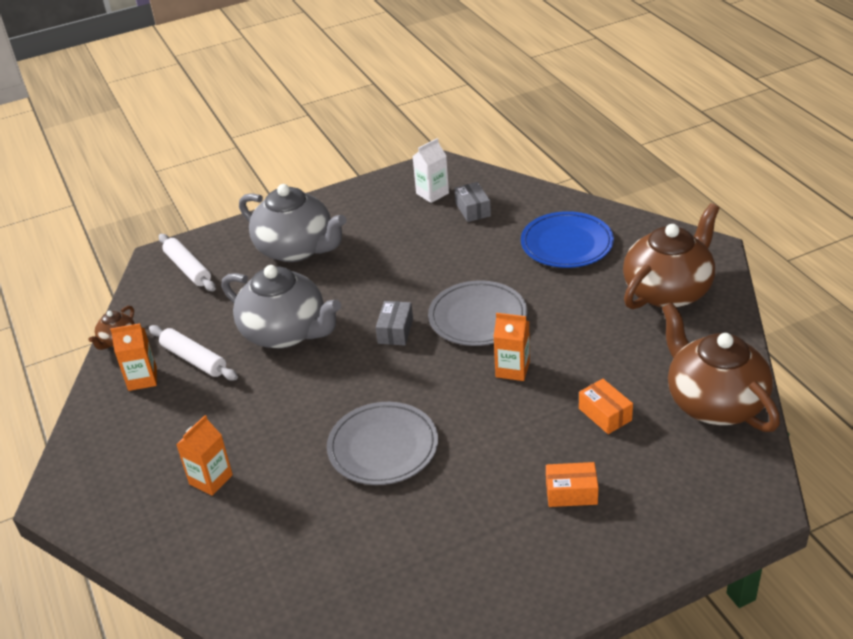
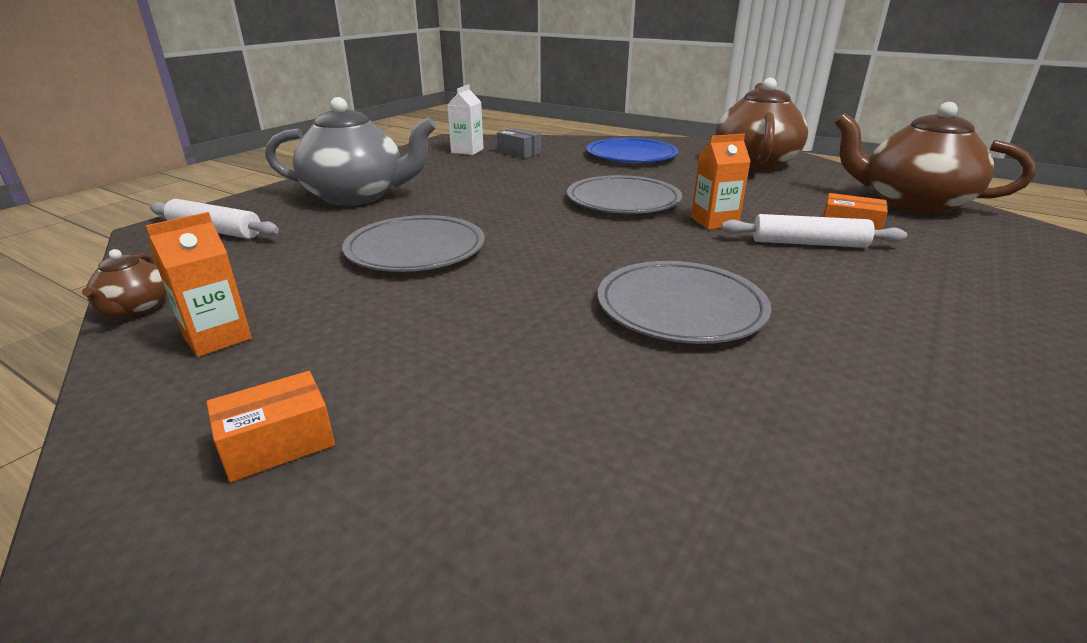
camera: 35 degrees left, 10 degrees down
white rolling pin [149,325,238,381] -> white rolling pin moved to [721,214,907,248]
orange carton [176,415,233,496] -> none
grey teapot [221,265,341,349] -> grey plate [342,215,485,272]
grey box [376,301,413,346] -> none
orange box [546,462,599,507] -> orange box moved to [207,371,335,482]

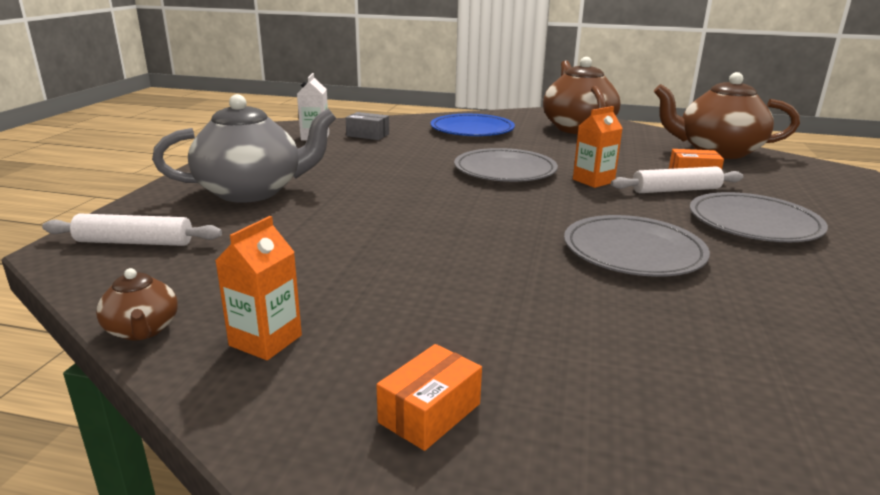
camera: 20 degrees left, 5 degrees down
grey plate [342,215,485,272] -> grey plate moved to [690,192,828,242]

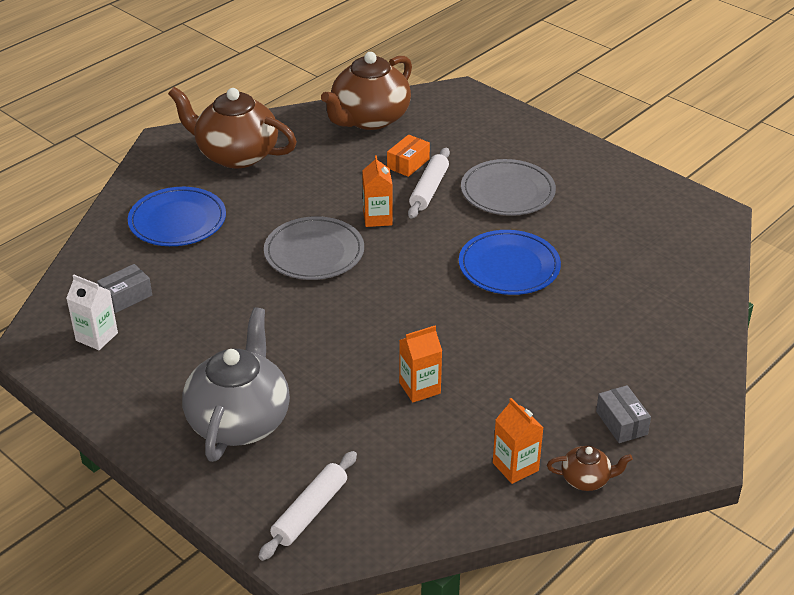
camera: 60 degrees left, 15 degrees up
brown teapot [96,268,178,340] -> brown teapot moved to [547,446,633,491]
orange box [376,344,482,451] -> grey box [596,385,651,443]
grey plate [564,215,710,277] -> blue plate [459,230,561,295]
none -> orange carton [399,326,442,402]

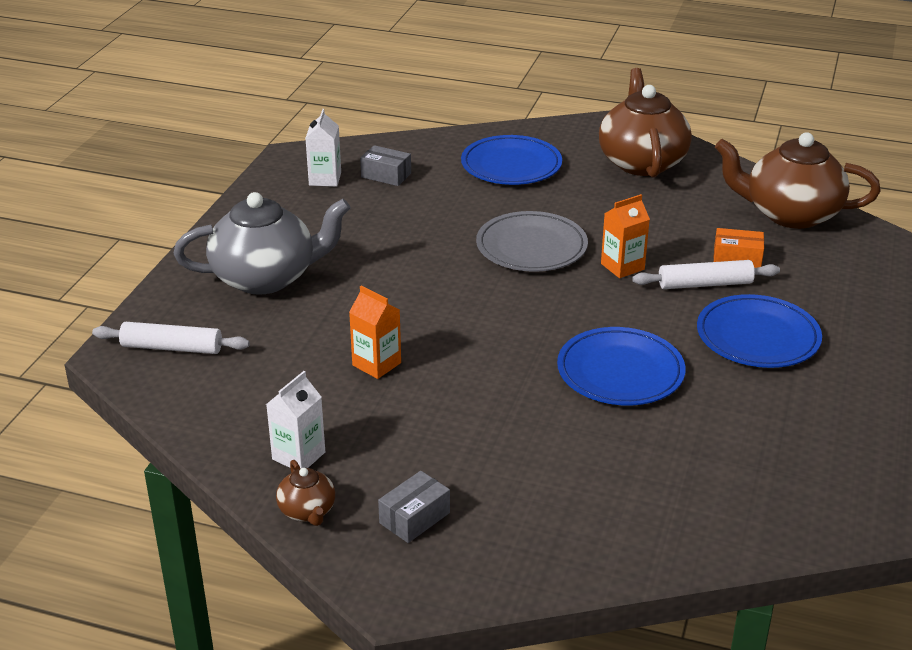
camera: 65 degrees right, 5 degrees down
grey plate [461,159,556,216] -> blue plate [697,294,822,368]
orange carton [493,398,543,484] -> white carton [266,371,325,468]

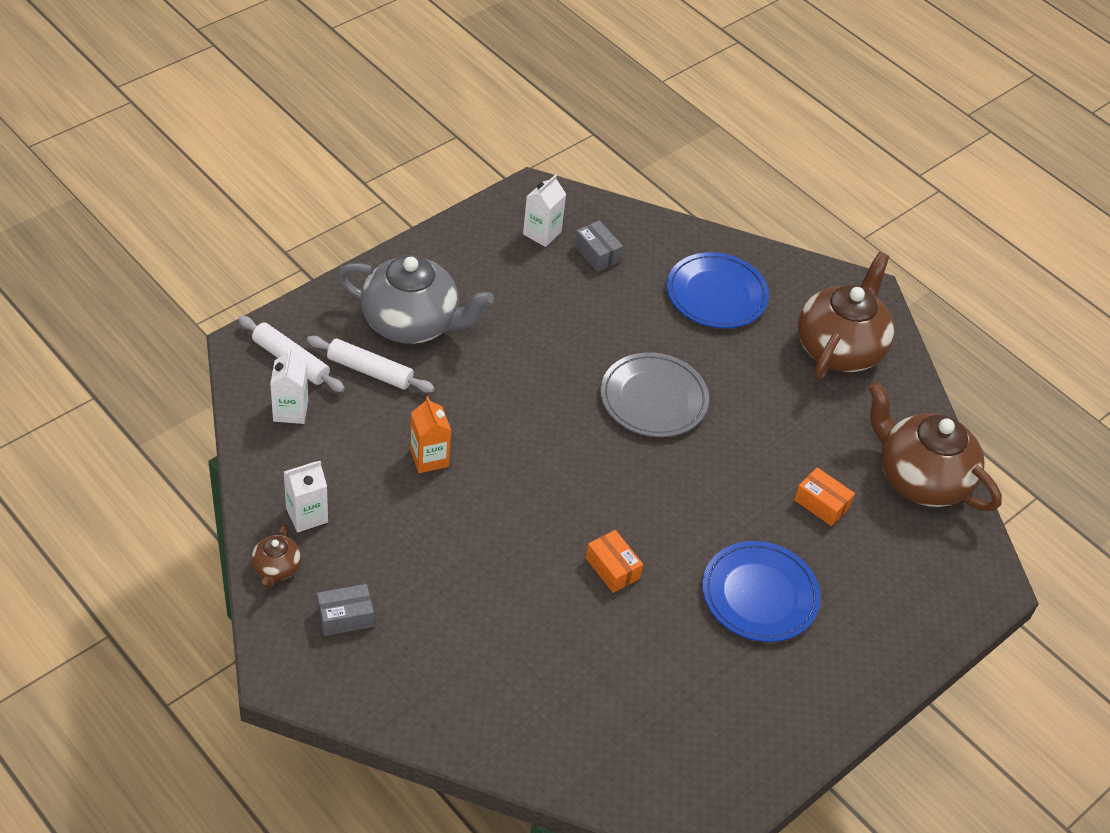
camera: 25 degrees right, 15 degrees up
blue plate [557,327,686,405] -> orange box [586,530,643,593]
orange carton [601,194,650,278] -> none
white rolling pin [632,260,780,289] -> white rolling pin moved to [307,336,435,393]
none -> white carton [270,348,308,424]

